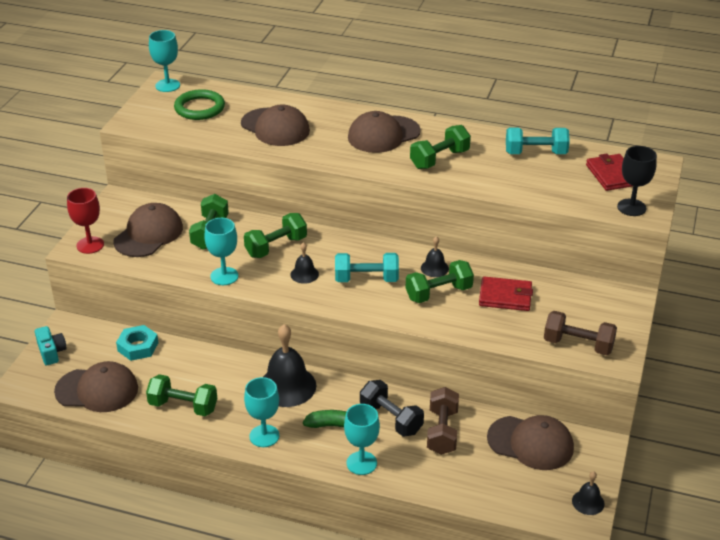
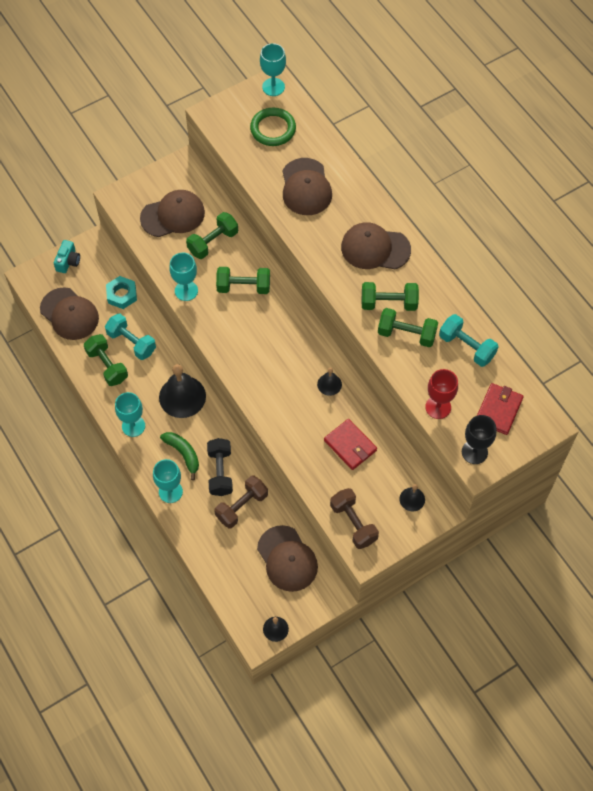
camera: 40 degrees right, 25 degrees up
red goblet [67,188,104,254] -> red goblet moved to [425,369,458,419]
black bell [290,242,319,284] -> black bell moved to [399,484,425,511]
turquoise dumbbell [335,253,399,282] -> turquoise dumbbell moved to [105,313,156,360]
green dumbbell [406,260,474,303] -> green dumbbell moved to [378,308,438,347]

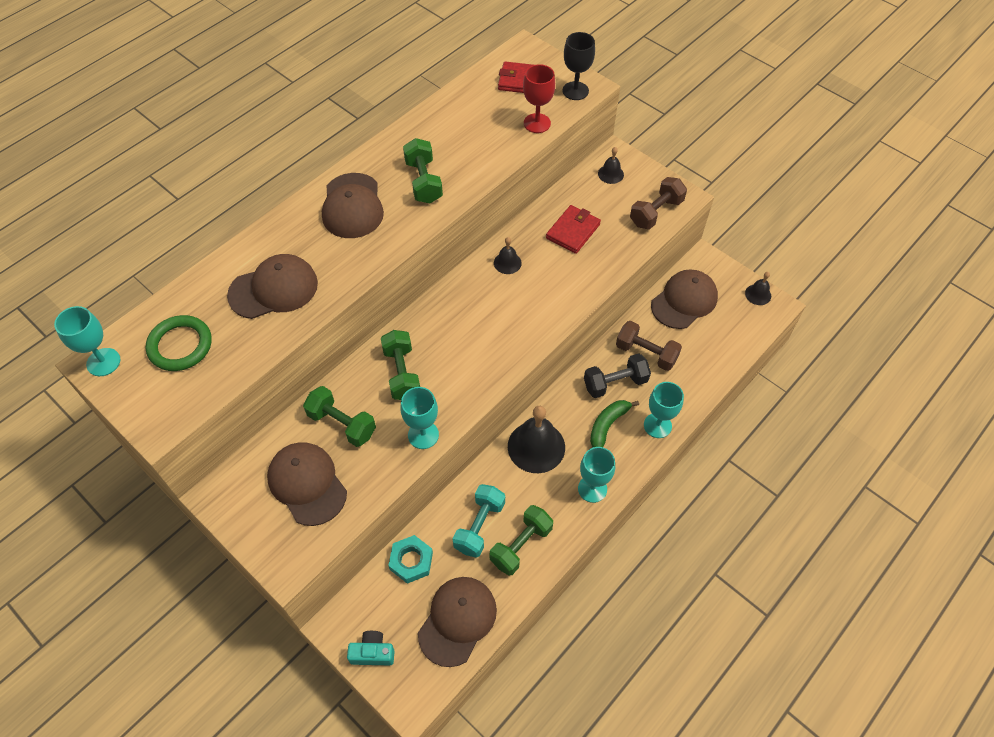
camera: 105 degrees left, 5 degrees down
green dumbbell [378,308,438,347] -> none
turquoise dumbbell [439,314,498,367] -> none

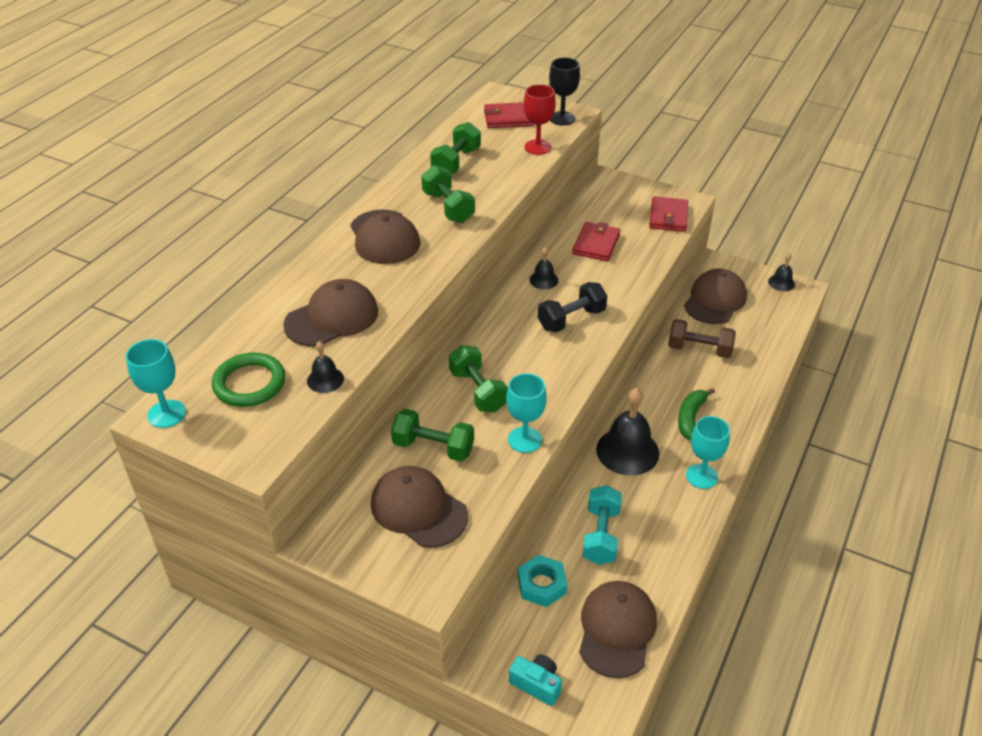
camera: 15 degrees left, 15 degrees down
turquoise camera [347,631,395,665] -> turquoise camera turned 45 degrees clockwise [509,654,562,706]
green dumbbell [490,505,553,576] -> green dumbbell moved to [430,122,481,174]
black dumbbell [584,353,651,398] -> black dumbbell moved to [538,282,607,332]
black bell [598,147,624,184] -> black bell moved to [307,341,344,393]
brown dumbbell [630,177,687,229] -> red wallet [649,196,688,232]
turquoise goblet [644,382,684,438] -> none

